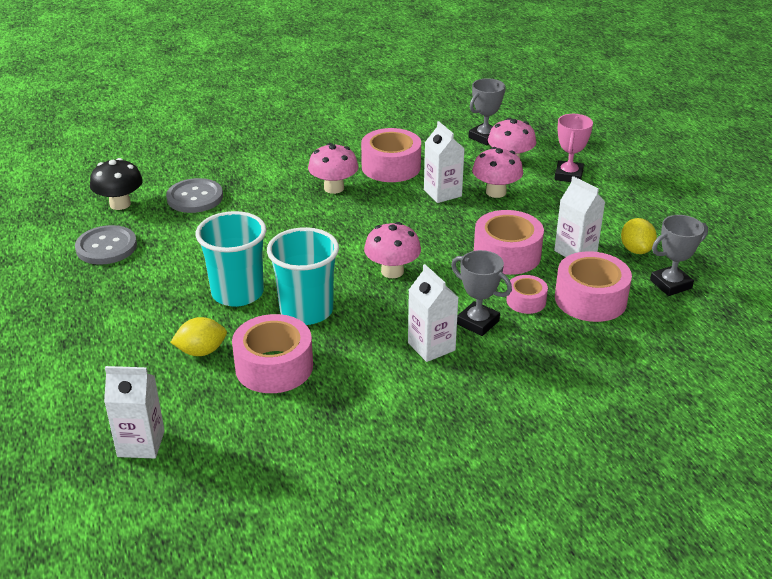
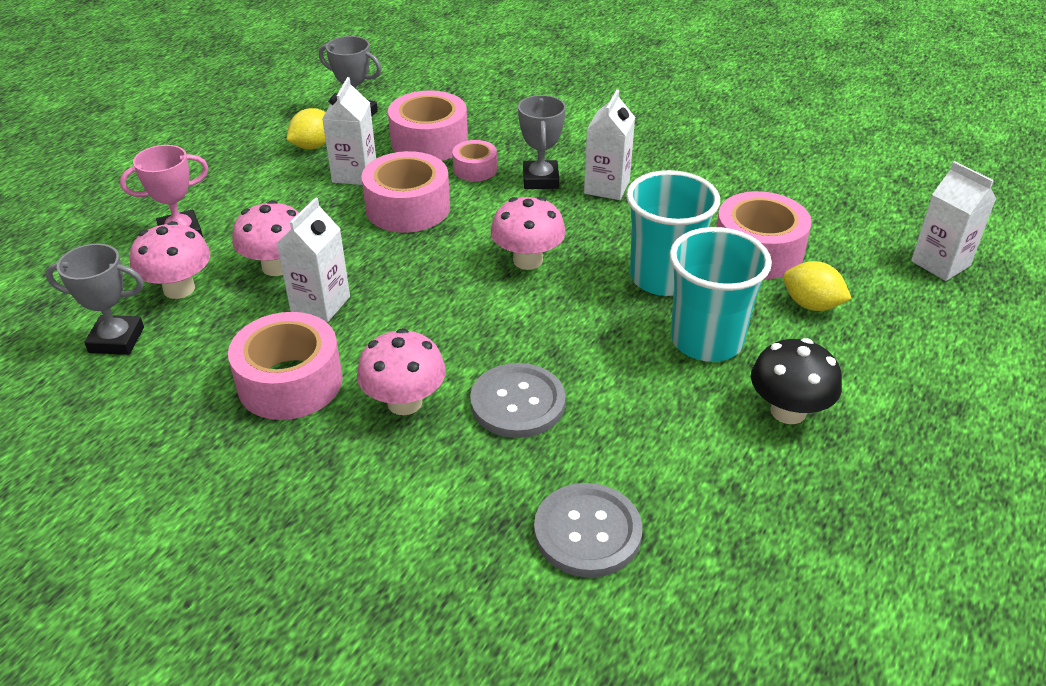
camera: 130 degrees left, 5 degrees up
grey button [75,225,137,265] -> grey button moved to [470,363,566,438]
black mushroom [90,158,143,210] -> black mushroom moved to [751,338,842,424]

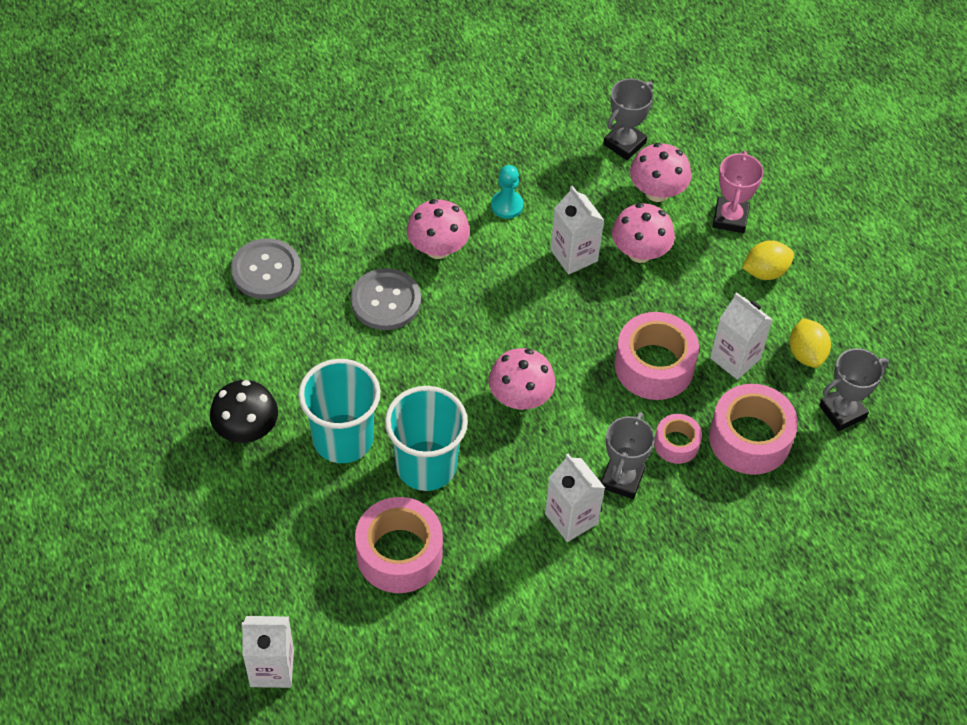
camera: 125 degrees right, 15 degrees up
pink tape [228,312,342,420] -> turquoise pawn [491,165,523,219]
grey trophy [518,95,566,189] -> grey trophy turned 75 degrees clockwise [601,412,655,499]
yellow lemon [783,261,852,311] -> yellow lemon moved to [742,240,794,280]

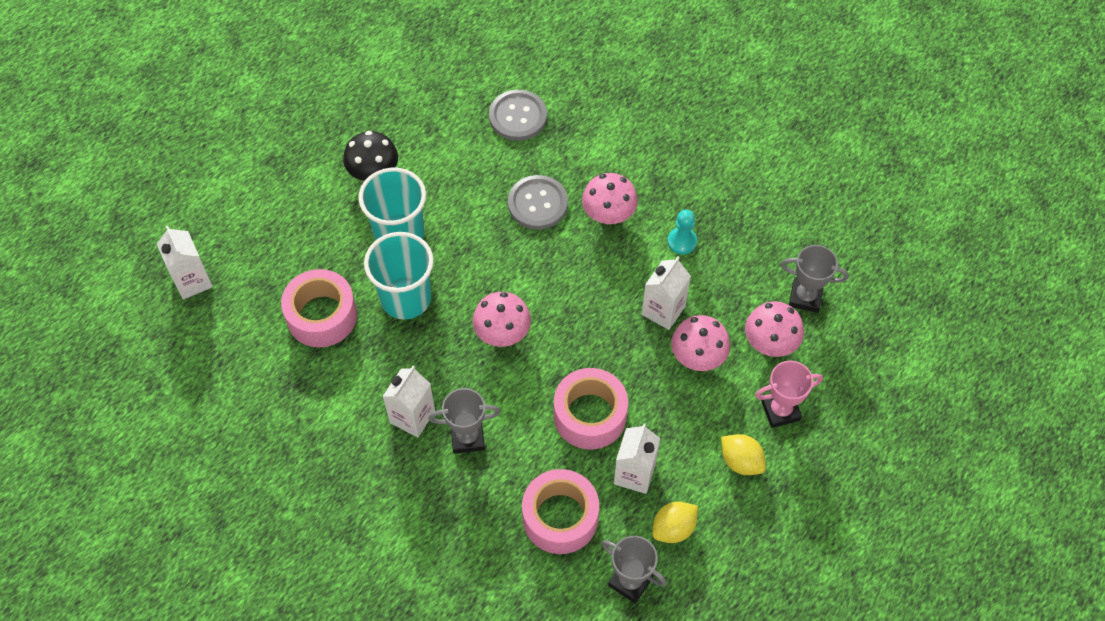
camera: 65 degrees right, 5 degrees up
pink tape [654,414,702,464] -> none

